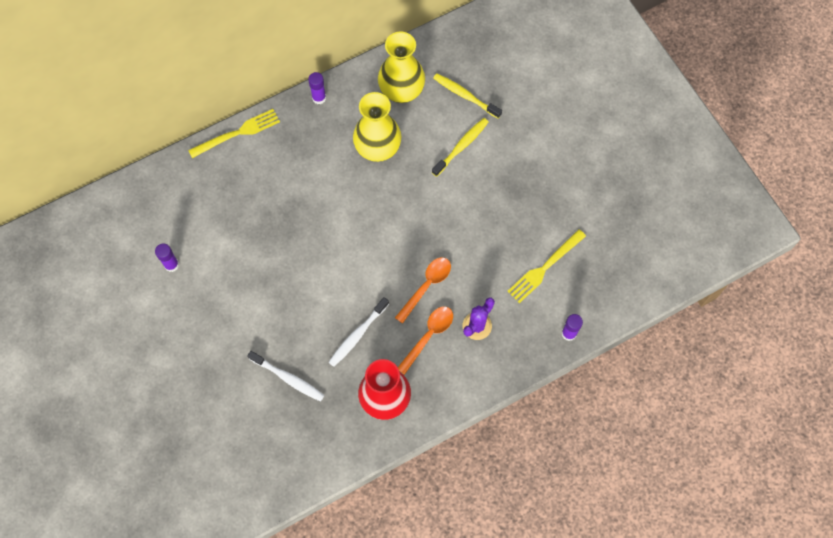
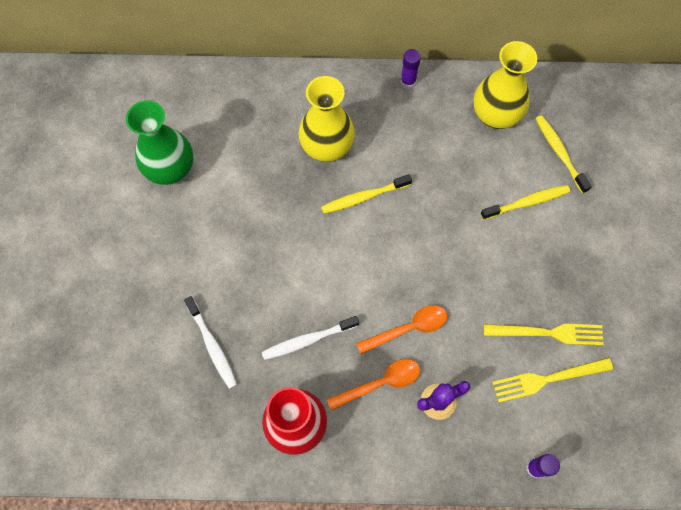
camera: 30 degrees right, 0 degrees up
purple glue stick [155,244,179,272] -> green vase [126,100,194,185]
yellow fork [188,109,280,158] -> yellow fork moved to [484,323,604,346]
yellow vase [353,92,401,162] -> yellow vase moved to [298,76,355,162]
none -> yellow toothbrush [321,174,412,214]

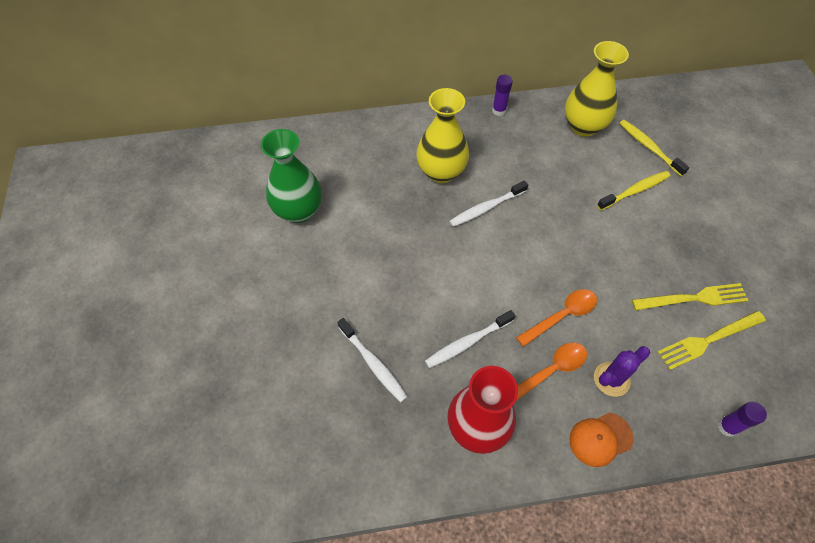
camera: 10 degrees left, 10 degrees down
yellow toothbrush [321,174,412,214] -> white toothbrush [449,180,528,227]
none -> orange cap [569,413,633,467]

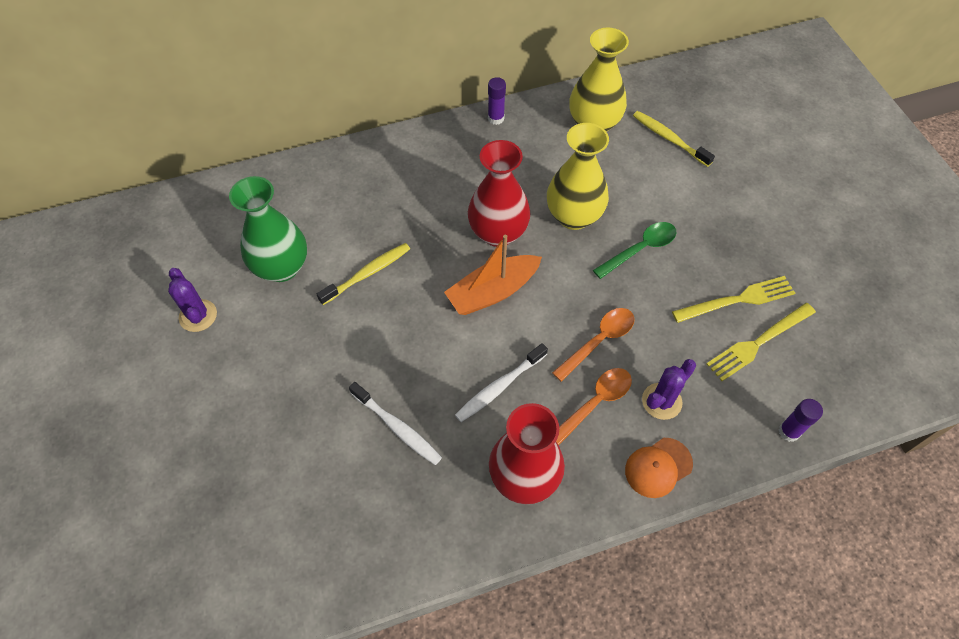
camera: 10 degrees left, 0 degrees up
yellow vase [416,88,469,183] -> yellow vase moved to [547,123,609,230]
white toothbrush [449,180,528,227] -> red vase [468,140,531,247]
yellow toothbrush [597,171,670,210] -> yellow toothbrush moved to [316,243,410,305]
none -> purple cactus [168,268,217,332]
none -> orange boat [444,235,542,315]
none -> green spoon [593,222,677,279]

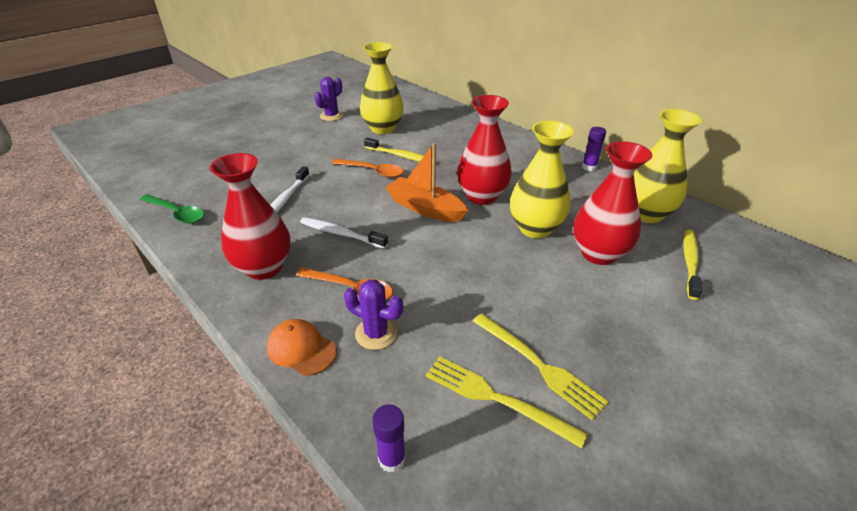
camera: 65 degrees right, 20 degrees down
green vase [229,176,307,282] -> yellow vase [360,42,404,134]
orange spoon [552,308,635,382] -> orange spoon moved to [331,159,404,178]
green spoon [593,222,677,279] -> green spoon moved to [140,194,204,224]
none -> red vase [573,141,652,265]

